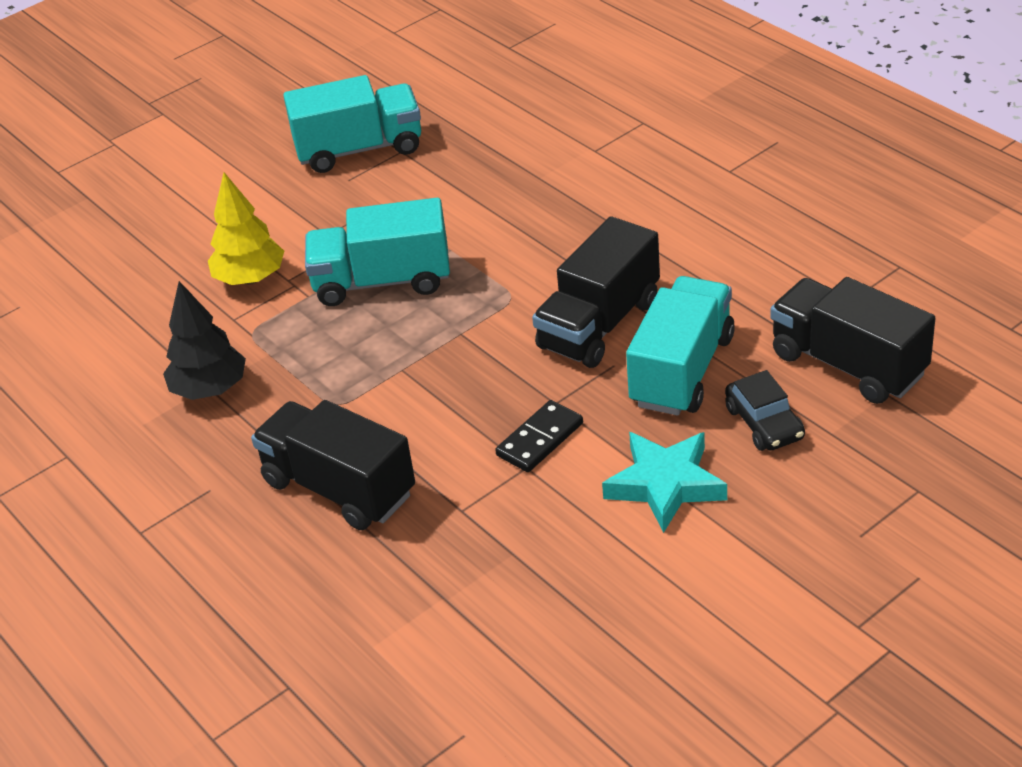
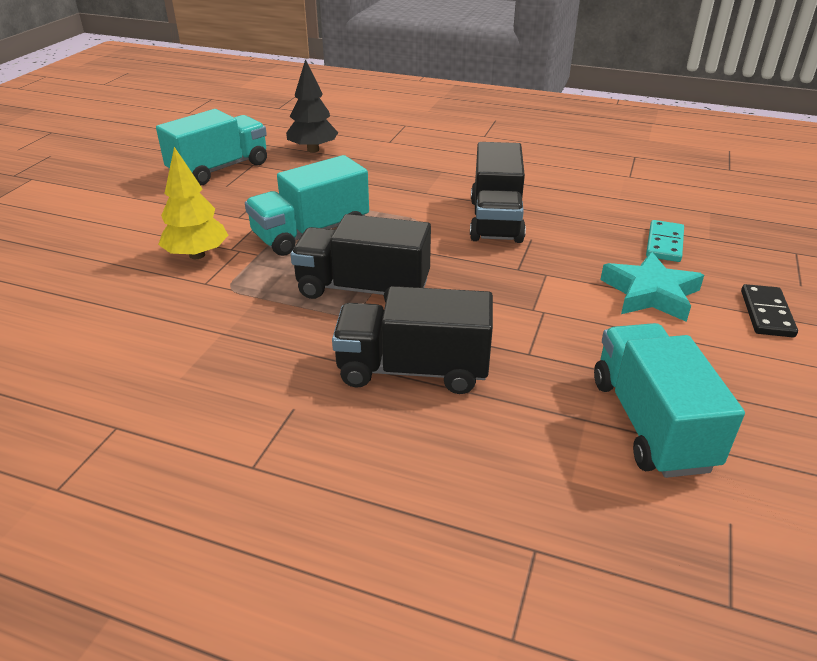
camera: 35 degrees left, 5 degrees down
black tree [163,281,246,400] -> black tree moved to [286,59,338,153]
black domino [495,400,583,472] -> black domino moved to [741,284,798,337]
turquoise truck [626,276,735,416] -> turquoise truck moved to [594,323,745,478]
black car [725,370,805,451] -> turquoise domino [646,220,684,262]
black truck [770,277,935,404] -> black truck moved to [291,214,431,302]

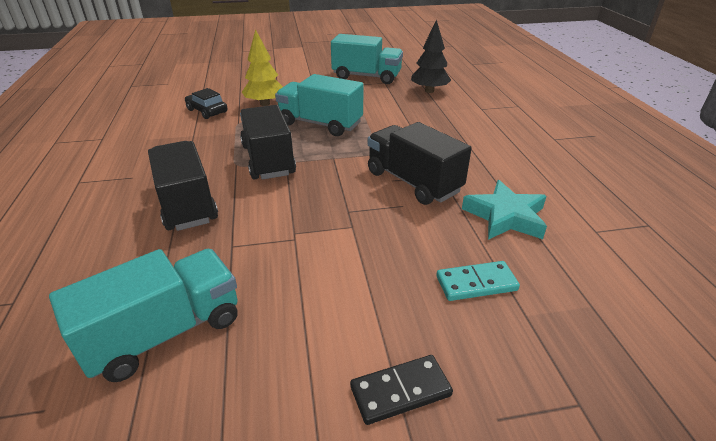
camera: 60 degrees right, 0 degrees up
black truck [470,142,526,243] -> black truck turned 75 degrees clockwise [368,122,472,205]
turquoise star [600,252,704,322] -> turquoise star moved to [462,180,547,240]
none -> black car [185,88,227,119]

